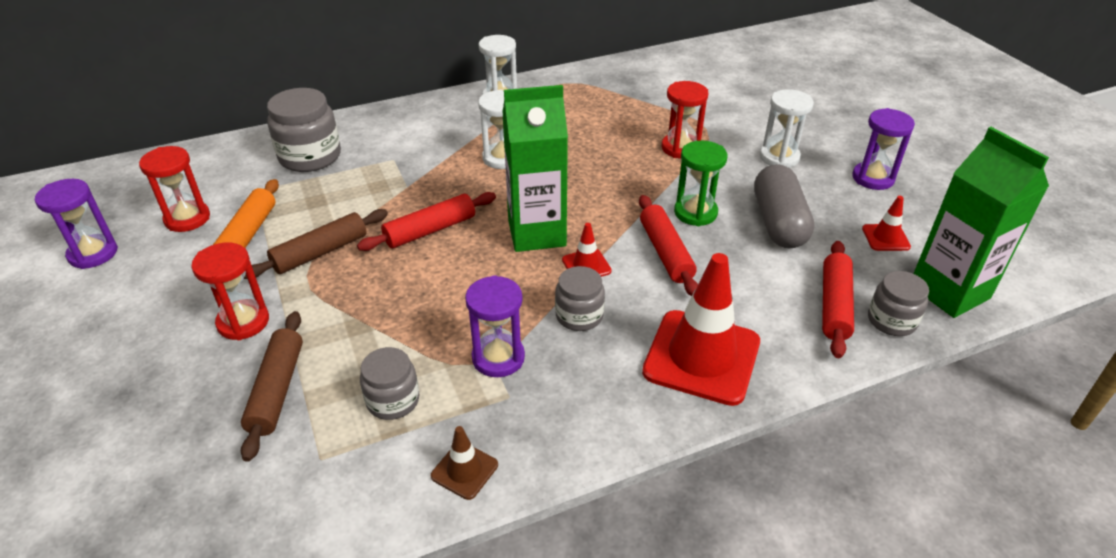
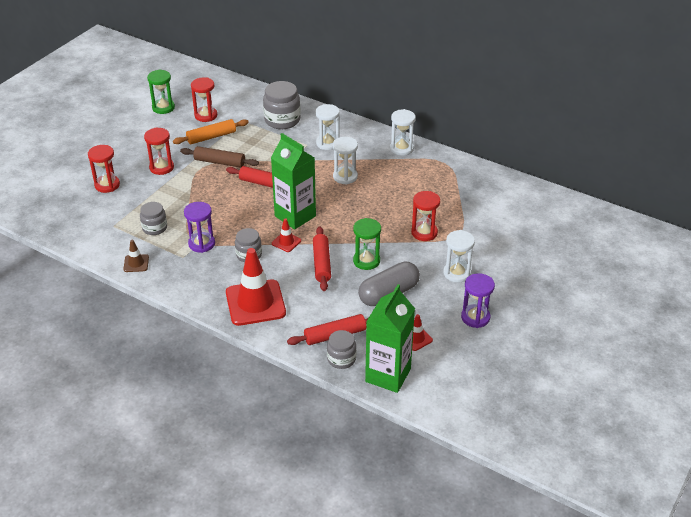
camera: 55 degrees right, 0 degrees up
purple hourglass [35,179,118,269] -> green hourglass [147,70,175,114]
brown rolling pin [241,311,303,462] -> none
red rolling pin [639,195,698,296] -> red rolling pin turned 45 degrees counterclockwise [313,226,331,291]
none -> red hourglass [88,145,120,193]
none -> white hourglass [315,104,340,150]

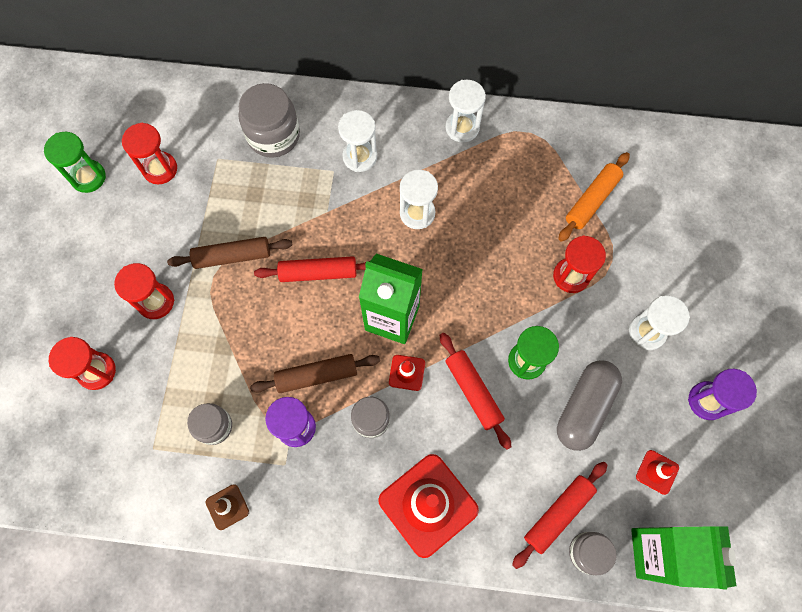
camera: 25 degrees left, 30 degrees up
orange rolling pin [173,119,249,144] -> orange rolling pin moved to [558,152,630,242]
none -> brown rolling pin [250,354,380,393]

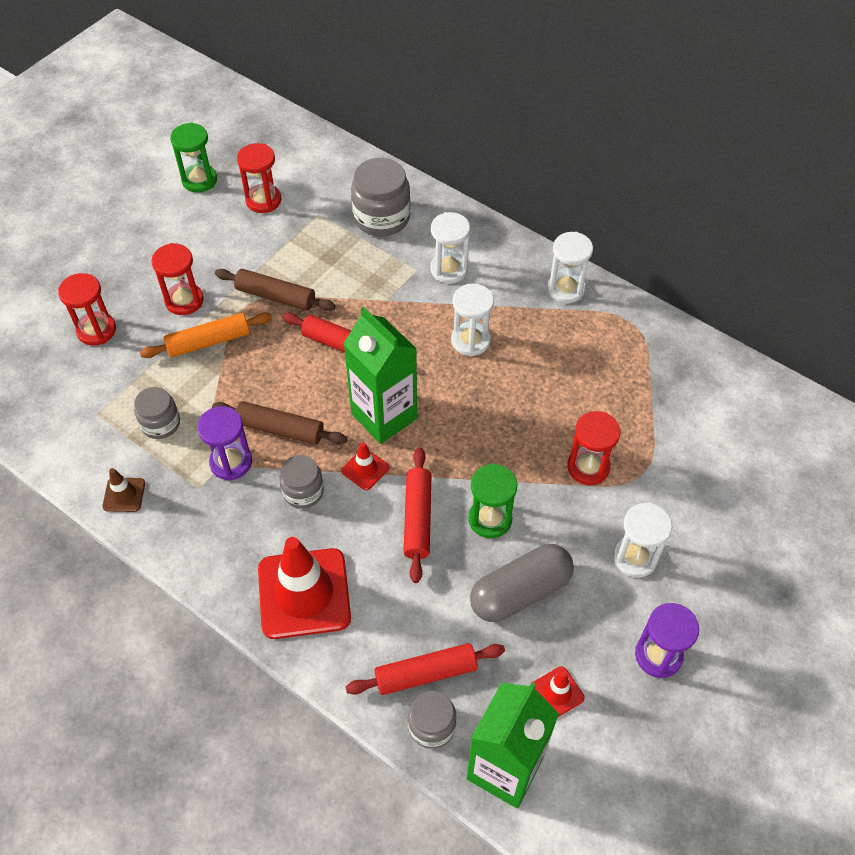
camera: 30 degrees right, 15 degrees down
orange rolling pin [558,152,630,242] -> orange rolling pin moved to [140,312,272,358]

